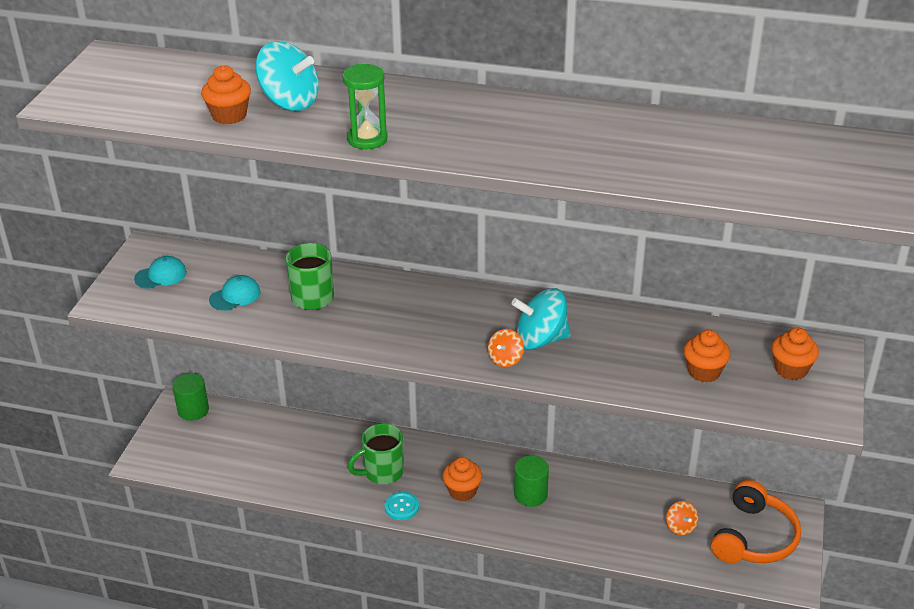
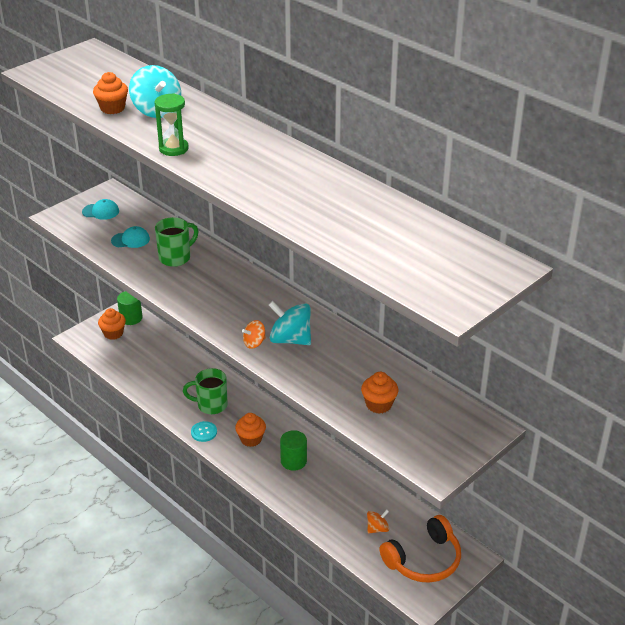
camera: 30 degrees right, 0 degrees up
orange spinning top [666,501,699,536] -> orange spinning top turned 135 degrees counterclockwise [367,510,389,533]
orange cupcake [772,327,819,380] -> orange cupcake moved to [98,308,126,340]

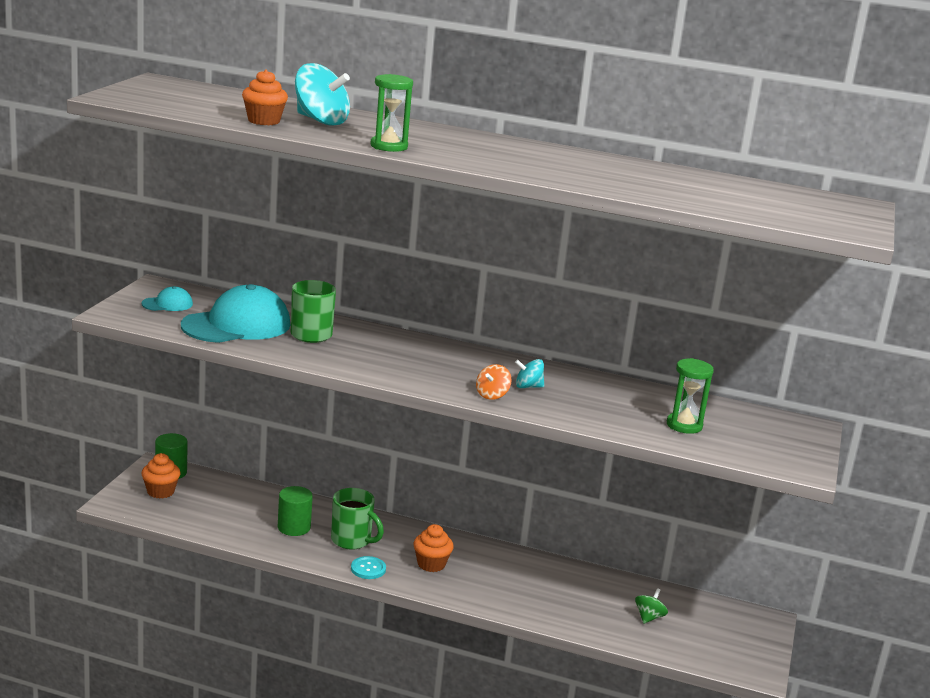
camera: 30 degrees left, 15 degrees down
turquoise cap [111,226,150,248] -> turquoise cap [181,284,290,343], size x2.16
green mug [183,368,228,414] -> green mug turned 120 degrees counterclockwise [331,488,384,550]
turquoise spinning top [269,301,311,345] -> turquoise spinning top [515,359,544,388], size x0.55
green cylinder [280,430,307,471] -> green cylinder moved to [278,486,313,536]
orange cupcake [361,372,398,414] -> green hourglass [667,358,714,434]
orange spinning top [367,510,389,533] -> green spinning top [635,588,668,624]
orange headphones [379,515,461,583] -> none

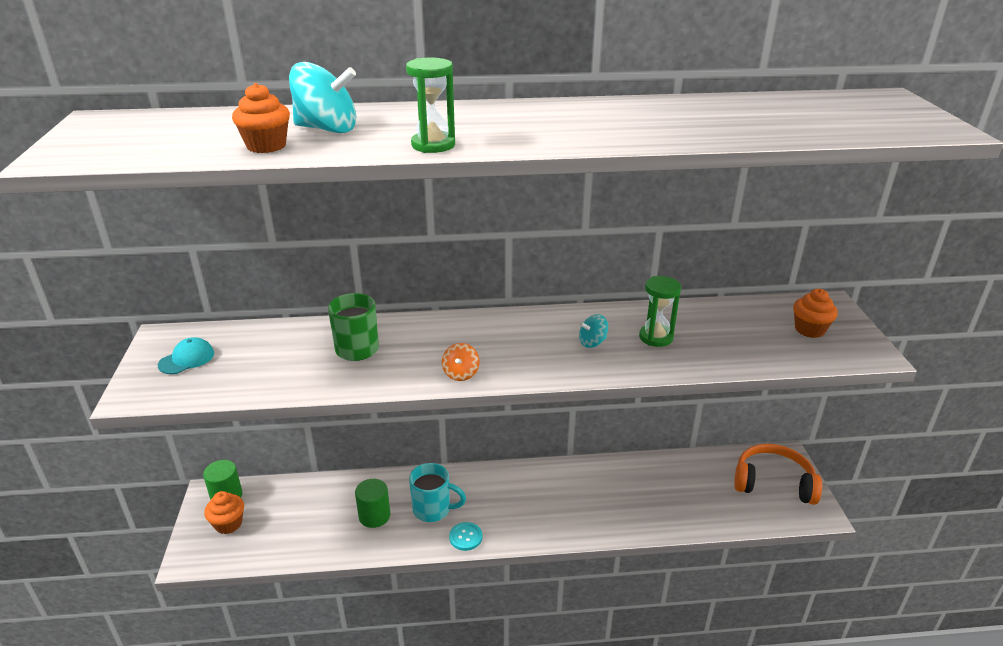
camera: 20 degrees left, 10 degrees up
turquoise cap [181,284,290,343] -> none
green mug [331,488,384,550] -> turquoise mug [409,463,466,522]
orange cupcake [413,524,454,572] -> orange cupcake moved to [793,289,838,338]
orange spinning top [476,364,512,400] -> orange spinning top moved to [442,343,480,381]
green spinning top [635,588,668,624] -> none
green hourglass [667,358,714,434] -> green hourglass moved to [639,276,681,347]
none -> orange headphones [734,444,822,505]

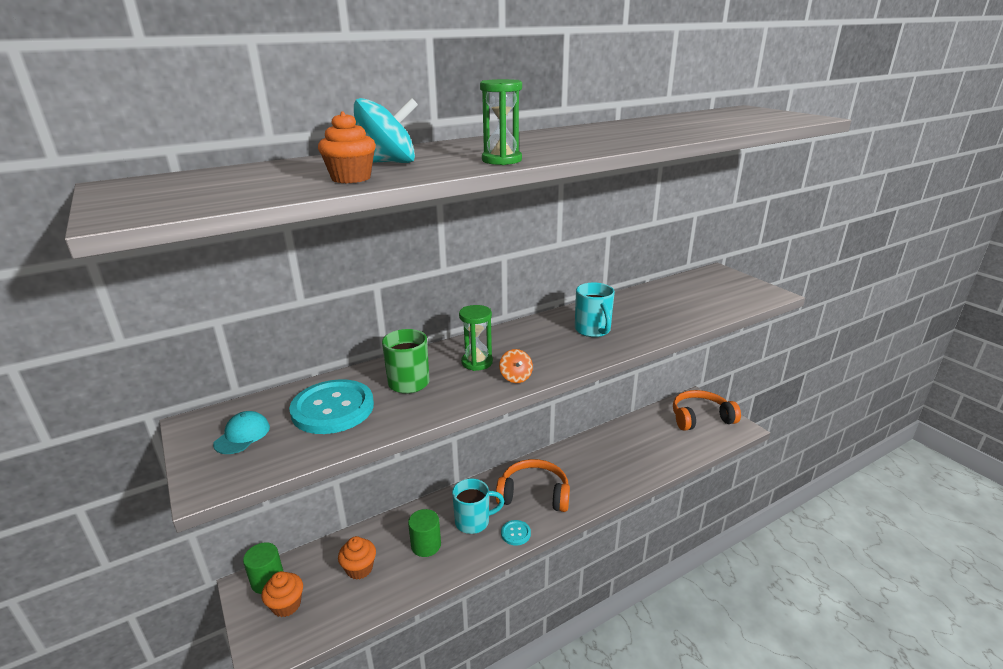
camera: 25 degrees left, 5 degrees down
turquoise spinning top [579,314,608,348] -> turquoise mug [575,283,615,337]
green hourglass [639,276,681,347] -> green hourglass moved to [459,305,493,371]
orange cupcake [793,289,838,338] -> orange cupcake moved to [338,536,376,580]
none -> turquoise button [289,379,374,434]
none -> orange headphones [496,459,570,512]

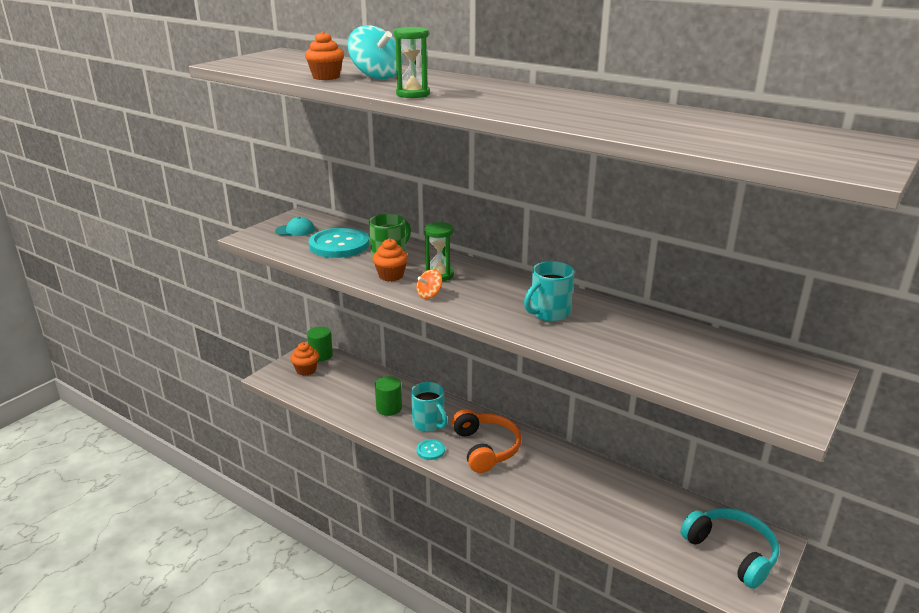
camera: 65 degrees right, 0 degrees up
orange cupcake [338,536,376,580] -> orange cupcake moved to [372,238,408,282]
orange headphones [673,390,741,431] -> turquoise headphones [680,508,779,589]

